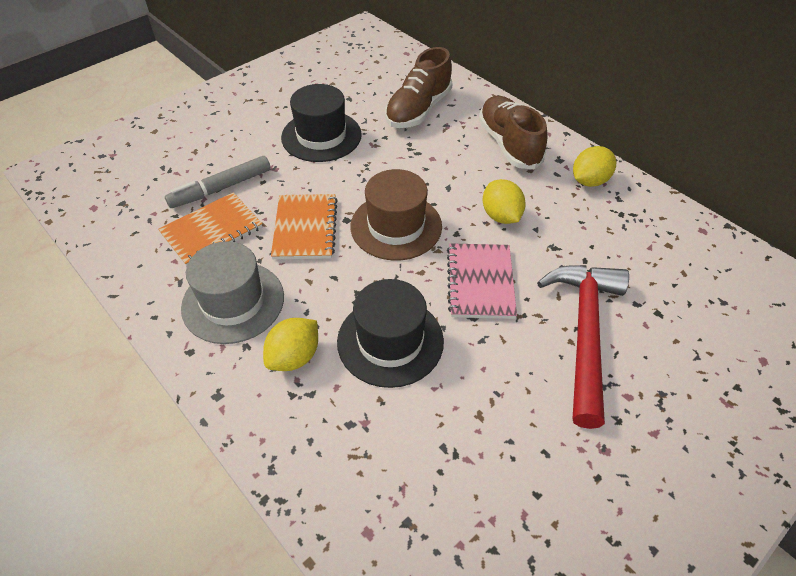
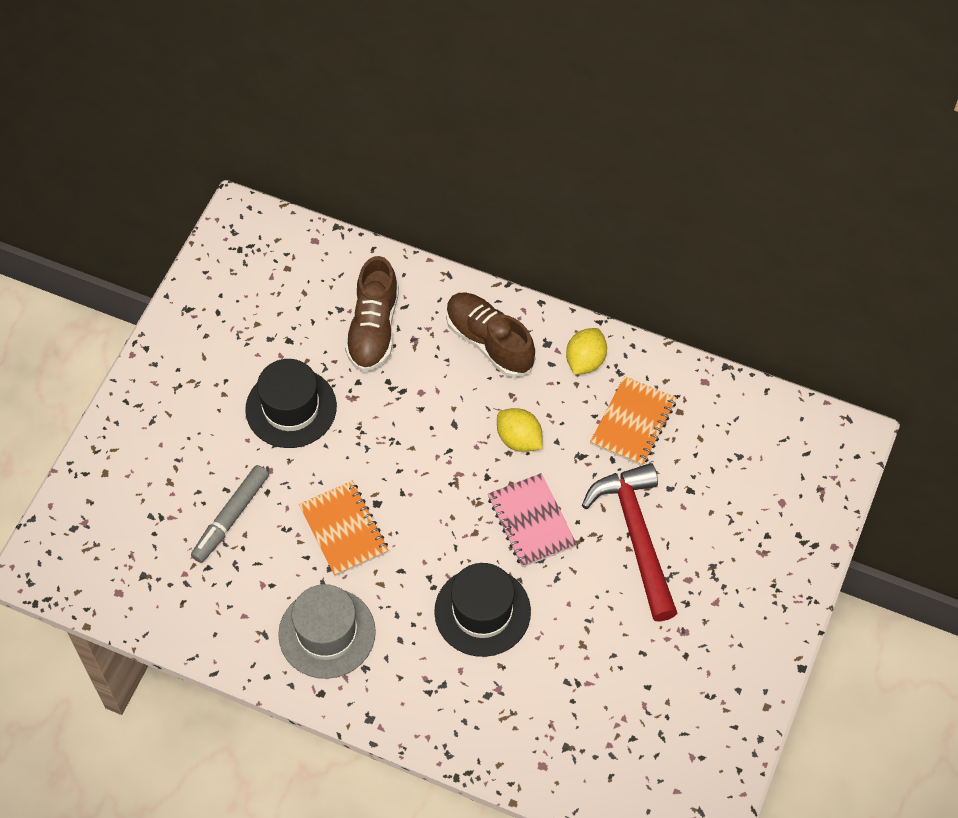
camera: 25 degrees left, 10 degrees up
orange notebook [158,192,262,266] -> orange notebook moved to [590,376,677,466]
yellow lemon [263,318,318,371] -> none
brown hat [350,169,442,261] -> none

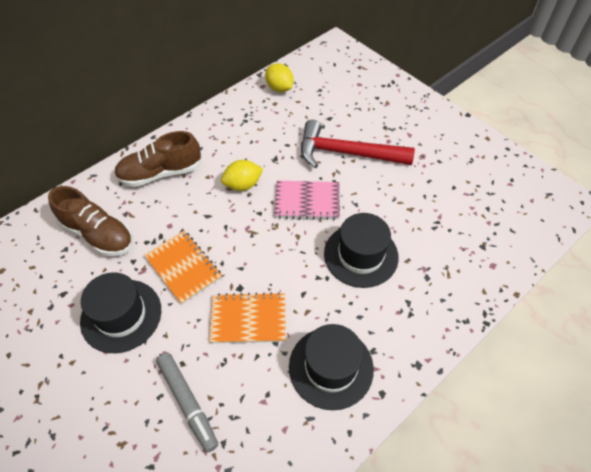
camera: 65 degrees left, 5 degrees down
grey hat [278,584,376,679] -> black hat [289,324,374,410]
yellow lemon [566,328,607,375] -> yellow lemon moved to [265,63,294,92]
orange notebook [590,376,677,466] -> orange notebook moved to [144,231,222,304]

